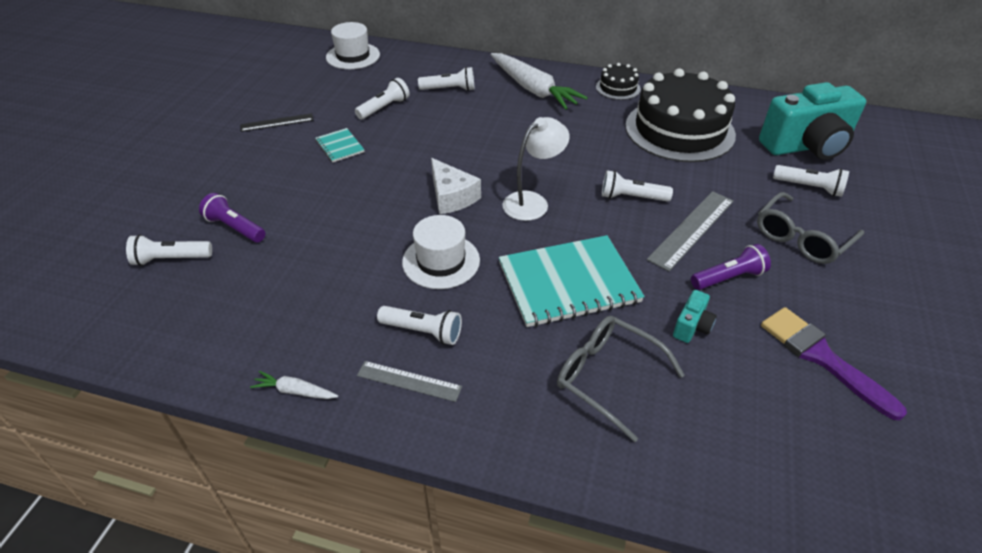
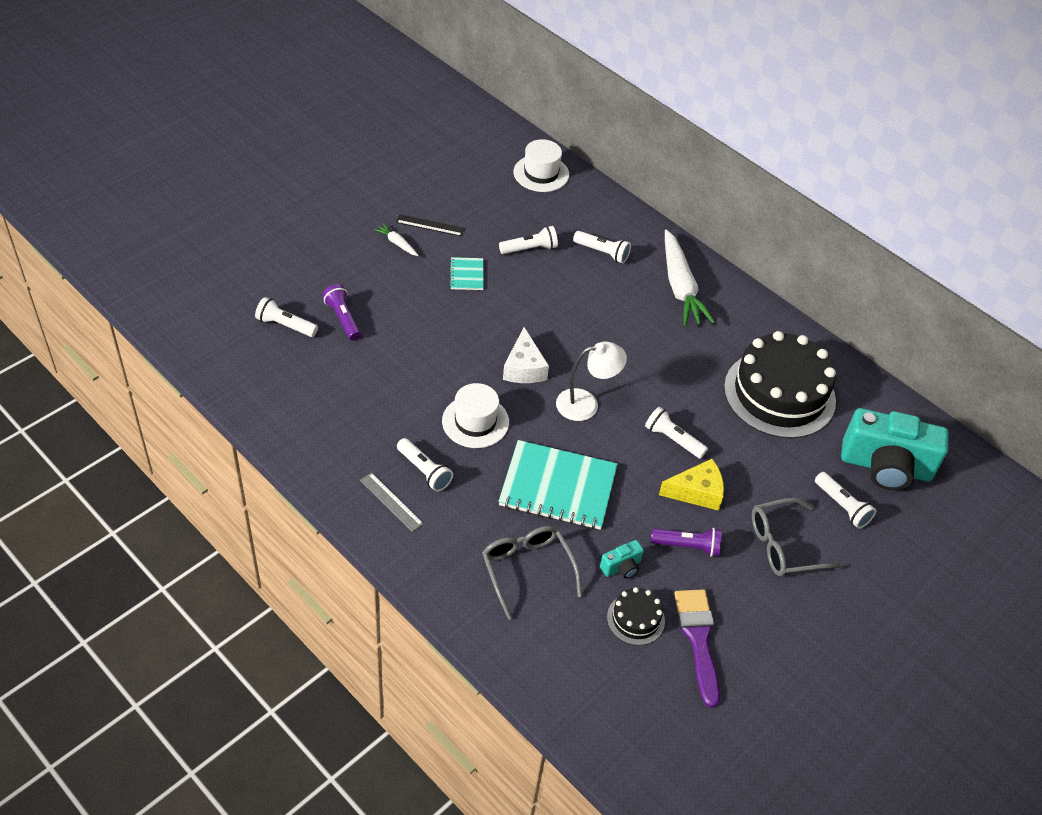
camera: 25 degrees right, 5 degrees up
white carrot [250,371,338,399] -> white carrot moved to [374,223,419,256]
black cake [596,63,641,100] -> black cake moved to [607,587,665,645]
grey ruler [647,191,734,271] -> yellow cheese [659,459,724,511]

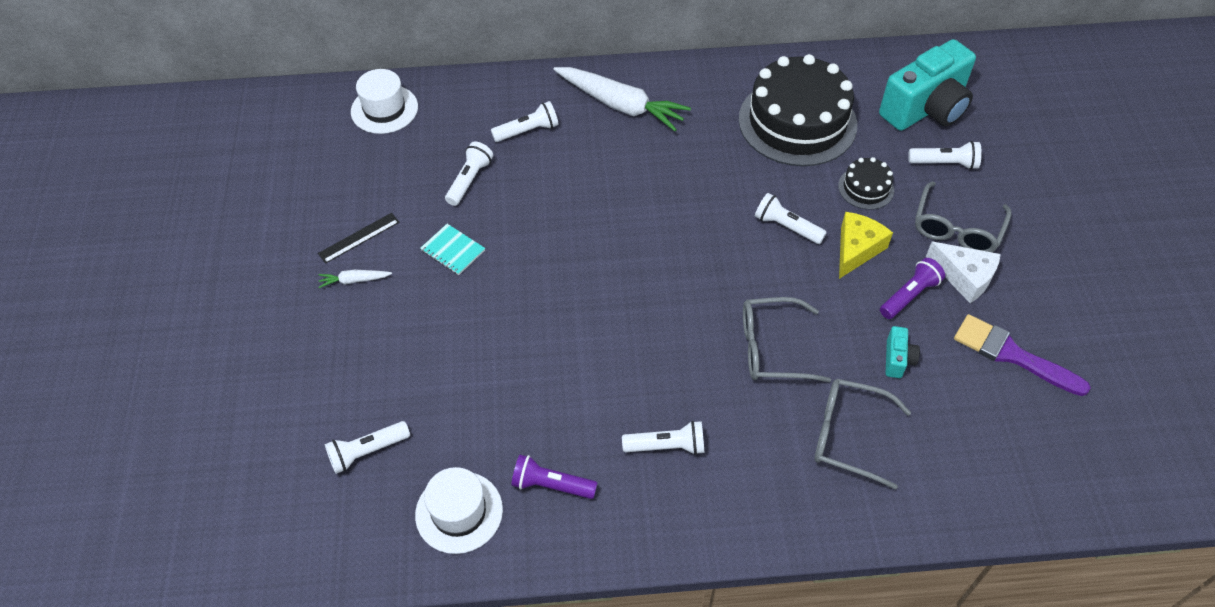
camera: 45 degrees left, 5 degrees up
purple flashlight [322,284,361,341] -> purple flashlight moved to [511,455,597,499]
grey ruler [360,472,424,532] -> none
white hat [442,383,509,448] -> white hat moved to [415,467,503,554]
turquoise notebook [498,440,617,530] -> grey glasses [743,297,831,382]
white cheese [503,327,549,383] -> white cheese moved to [926,242,1001,303]
white lamp [556,341,627,421] -> none
black cake [607,587,665,645] -> black cake moved to [838,157,894,210]
white flashlight [645,407,708,459] -> white flashlight turned 45 degrees clockwise [755,193,827,244]

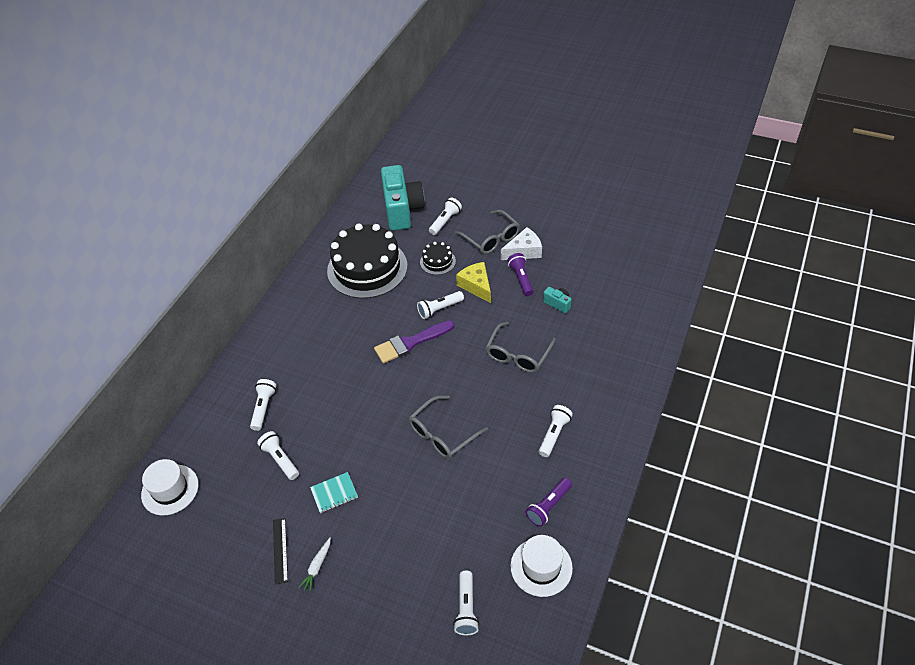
camera: 60 degrees left, 5 degrees down
white carrot [553,67,691,131] -> none
grey glasses [815,379,911,490] -> grey glasses moved to [409,395,488,459]
purple brush [954,314,1091,396] -> purple brush moved to [374,320,454,363]

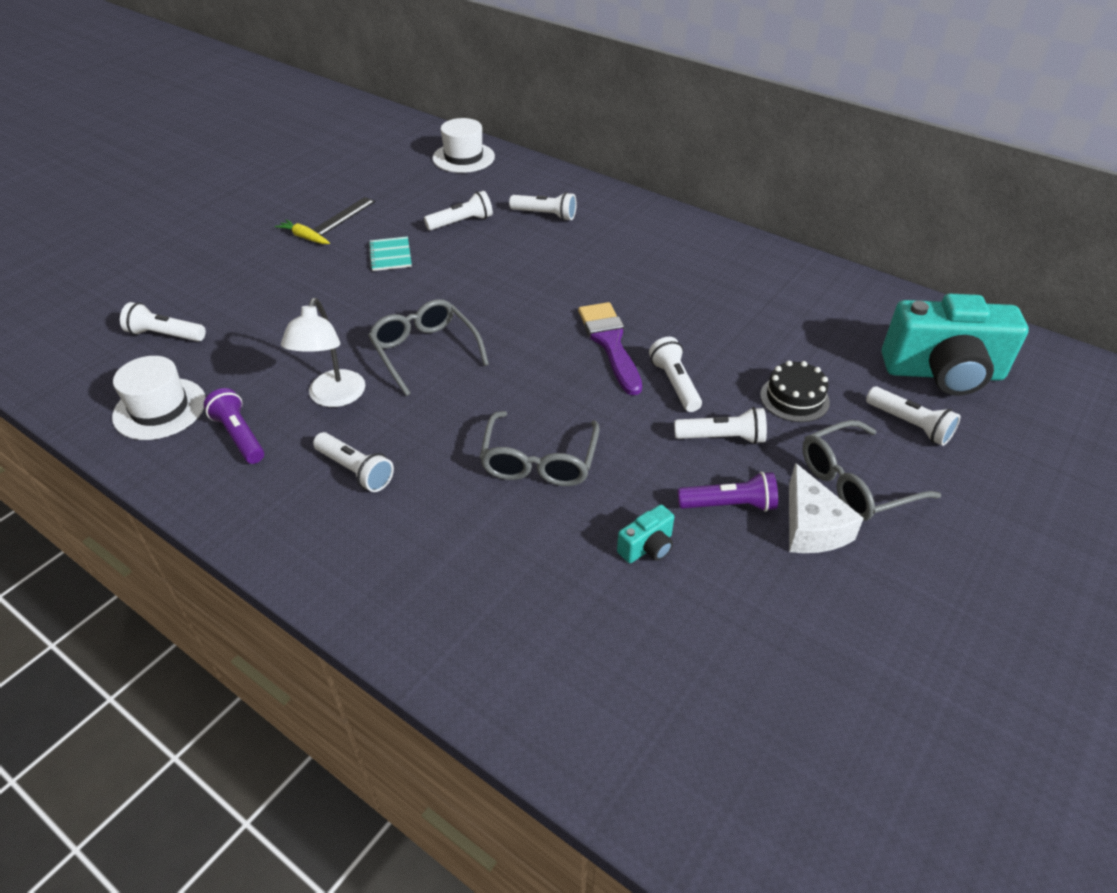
camera: 100 degrees right, 5 degrees down
black ruler [273,518,288,584] -> black ruler turned 60 degrees counterclockwise [312,197,375,236]
white carrot [298,538,331,593] -> yellow carrot [275,220,330,244]
black cake [327,223,408,298] -> none
yellow cheese [456,262,491,303] -> white flashlight [674,407,767,444]
grey glasses [486,322,556,373] -> grey glasses turned 120 degrees counterclockwise [480,411,600,486]
none -> white lamp [281,298,365,407]

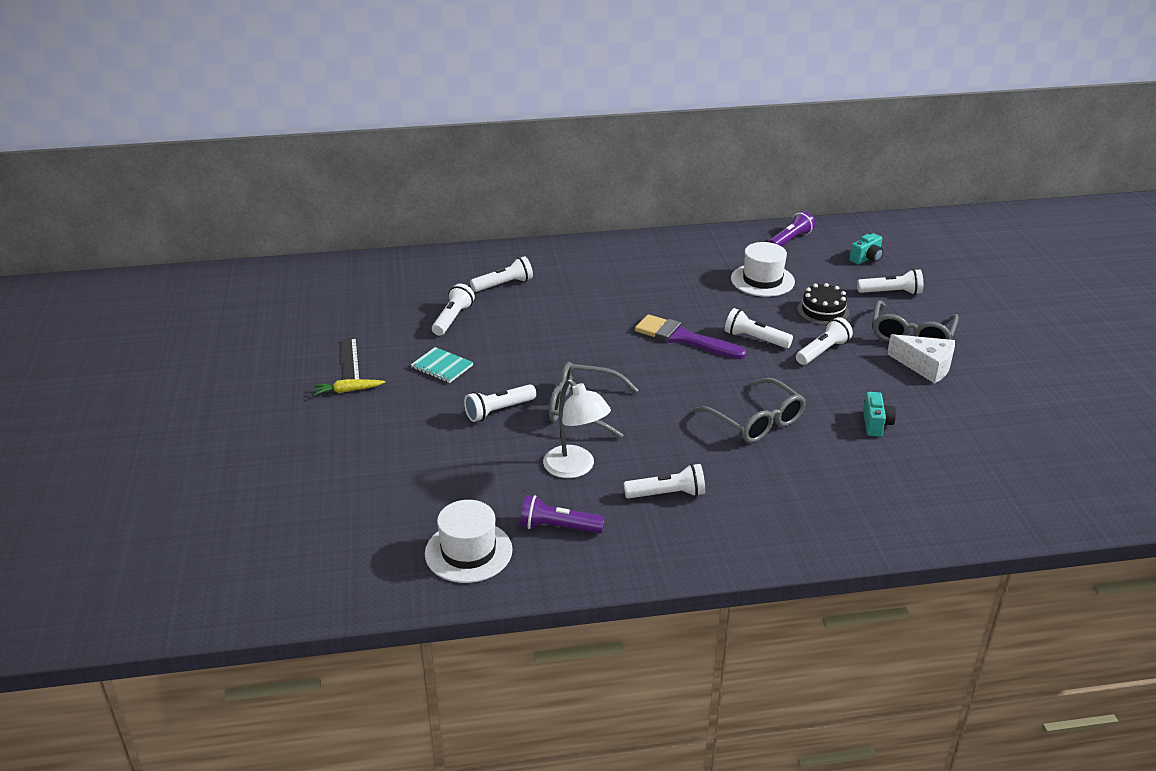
camera: 45 degrees left, 10 degrees down
white flashlight [120,302,206,342] -> white flashlight moved to [464,384,537,422]
white hat [433,118,495,173] -> white hat moved to [731,242,795,297]
purple flashlight [677,472,778,512] -> purple flashlight moved to [768,211,815,246]
turquoise camera [882,294,1029,396] -> turquoise camera [850,233,883,265], size x0.42

